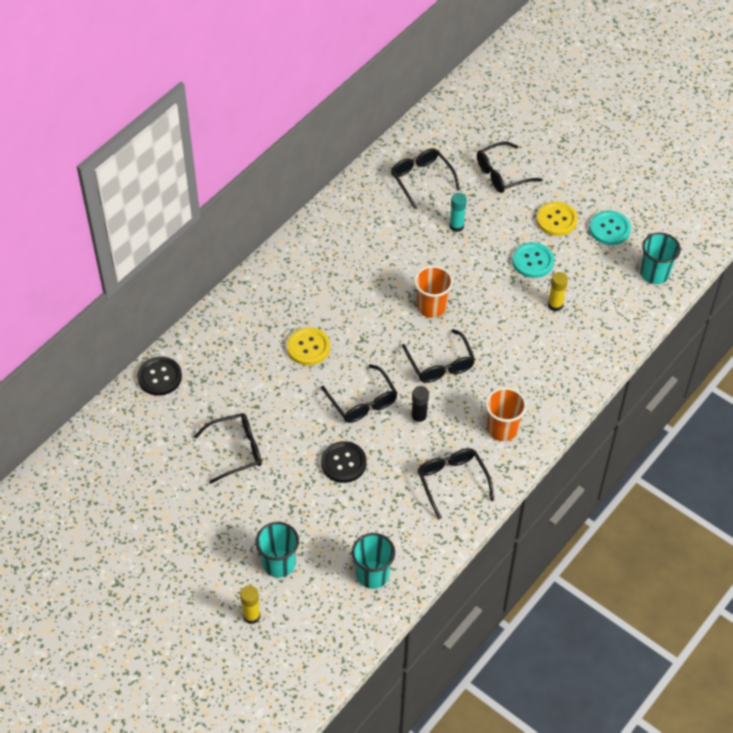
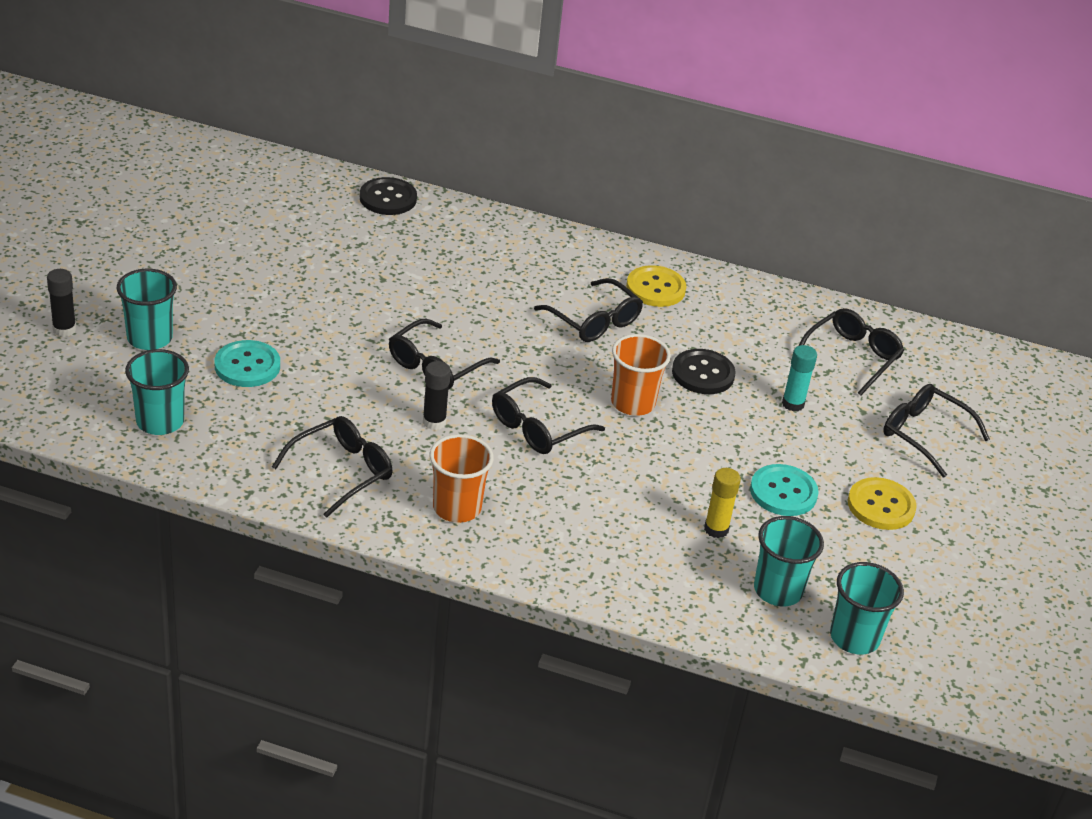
camera: 65 degrees right, 15 degrees down
black glasses [194,413,262,484] -> black glasses moved to [534,278,643,342]
yellow glue stick [240,585,260,624] -> black glue stick [47,269,76,337]
yellow button [287,327,330,365] -> yellow button moved to [626,265,686,307]
black button [321,441,367,483] -> black button moved to [672,349,735,394]
turquoise button [589,211,631,245] -> turquoise button moved to [215,340,280,387]
none -> turquoise cup [754,516,824,606]

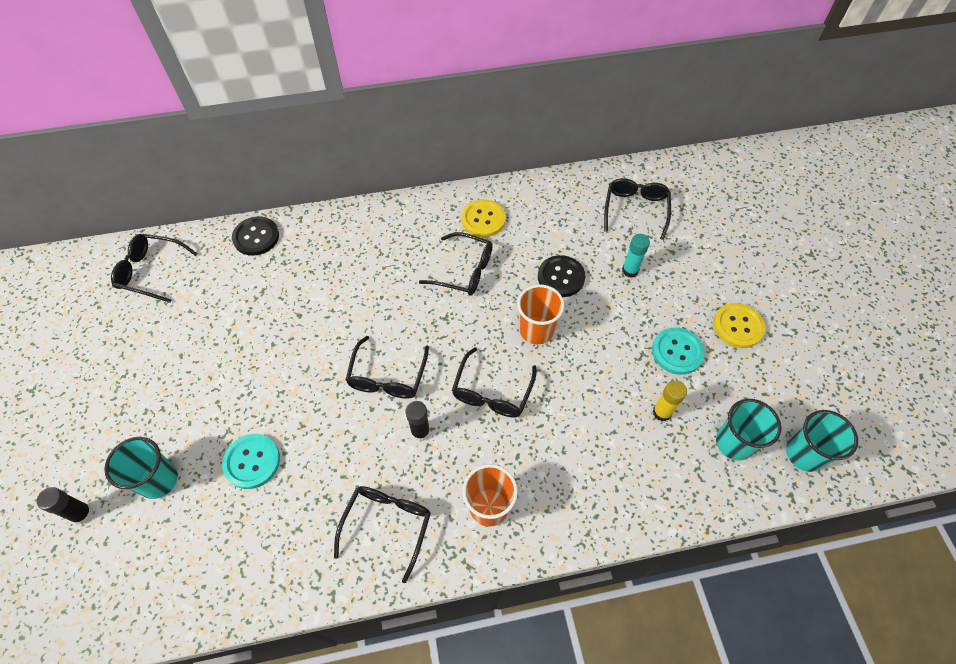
camera: 25 degrees left, 20 degrees up
turquoise cup [125,349,189,435] -> none
black glasses [883,384,990,478] -> black glasses moved to [111,234,198,303]

